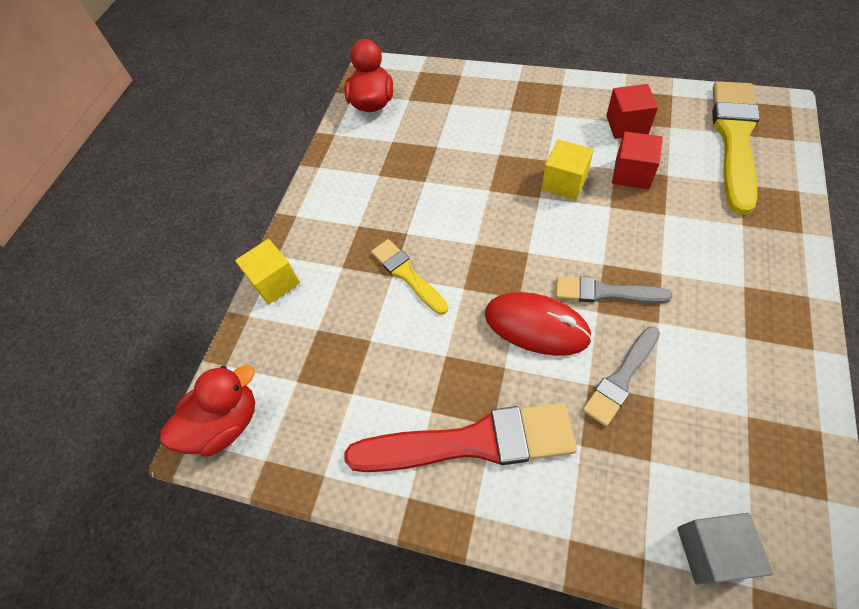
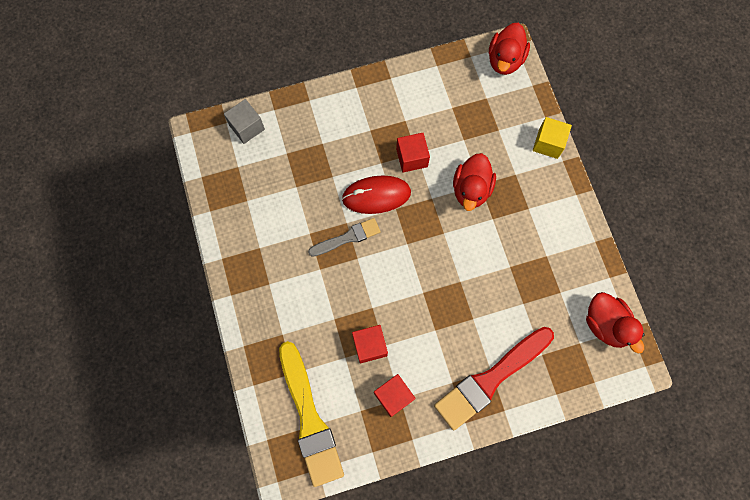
camera: 140 degrees right, 15 degrees up
red brush [344,403,577,472] -> red brush moved to [434,327,554,430]
yellow brush [371,239,448,315] -> red duck [453,153,496,211]
yellow cube [542,140,594,200] -> none
grey brush [582,326,660,426] -> none
none -> red cube [396,133,430,172]

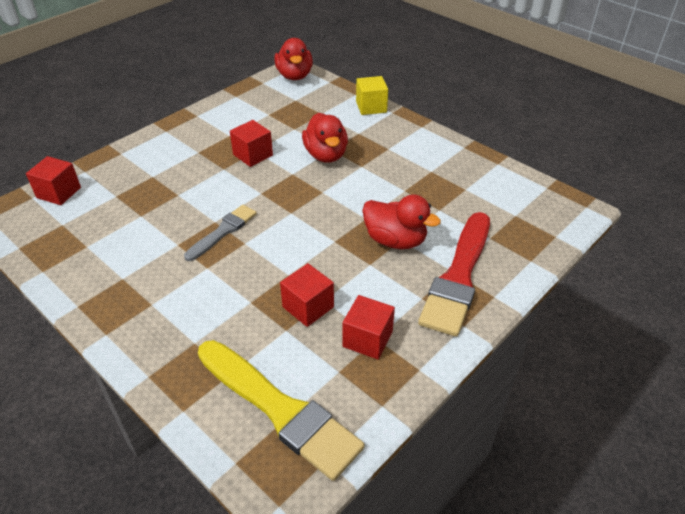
camera: 30 degrees left, 30 degrees down
grey cube [224,99,265,144] -> red cube [26,156,81,205]
red mouse [342,175,411,214] -> none
red duck [586,292,645,354] -> red duck moved to [362,195,441,249]

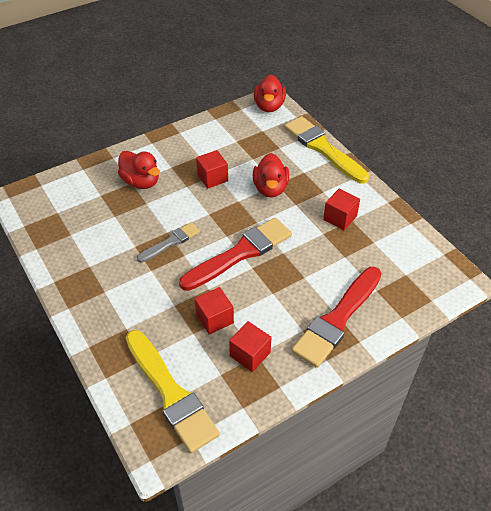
camera: 15 degrees right, 5 degrees up
red cube [26,156,81,205] -> red cube moved to [323,189,360,230]
yellow cube [356,76,388,115] -> yellow brush [284,116,369,184]
red duck [362,195,441,249] -> red duck moved to [118,151,160,189]
none -> red brush [179,217,292,291]

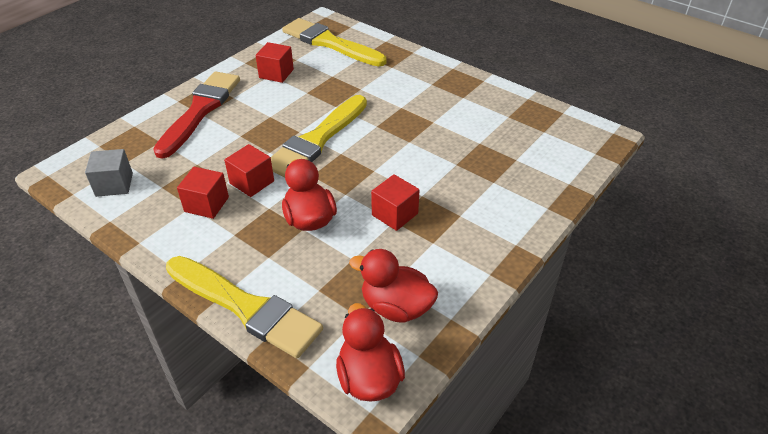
camera: 160 degrees right, 5 degrees down
red duck [118,151,160,189] -> red duck moved to [349,249,438,323]
grey brush [137,222,200,263] -> none
red brush [179,217,292,291] -> yellow brush [271,95,367,177]
red cube [195,287,234,335] -> red cube moved to [224,144,274,197]
none -> grey cube [85,149,133,197]

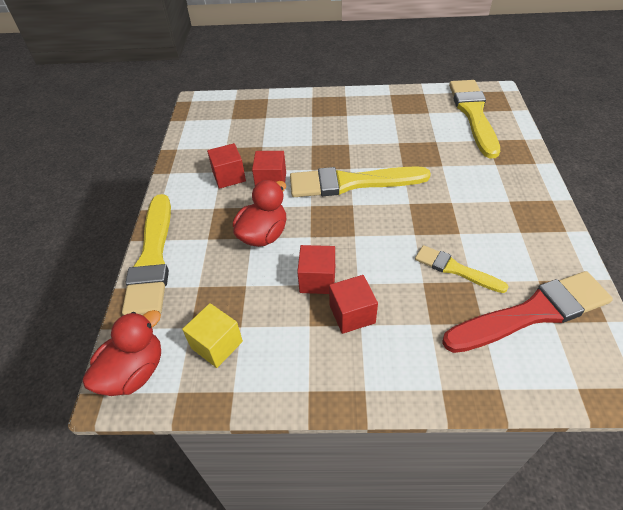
camera: 55 degrees right, 5 degrees up
grey cube [85,149,133,197] -> none
red brush [153,71,240,159] -> red brush moved to [442,271,613,353]
red cube [255,42,294,83] -> red cube moved to [329,275,378,334]
red duck [349,249,438,323] -> yellow cube [182,303,243,368]
none -> yellow brush [415,245,508,293]

